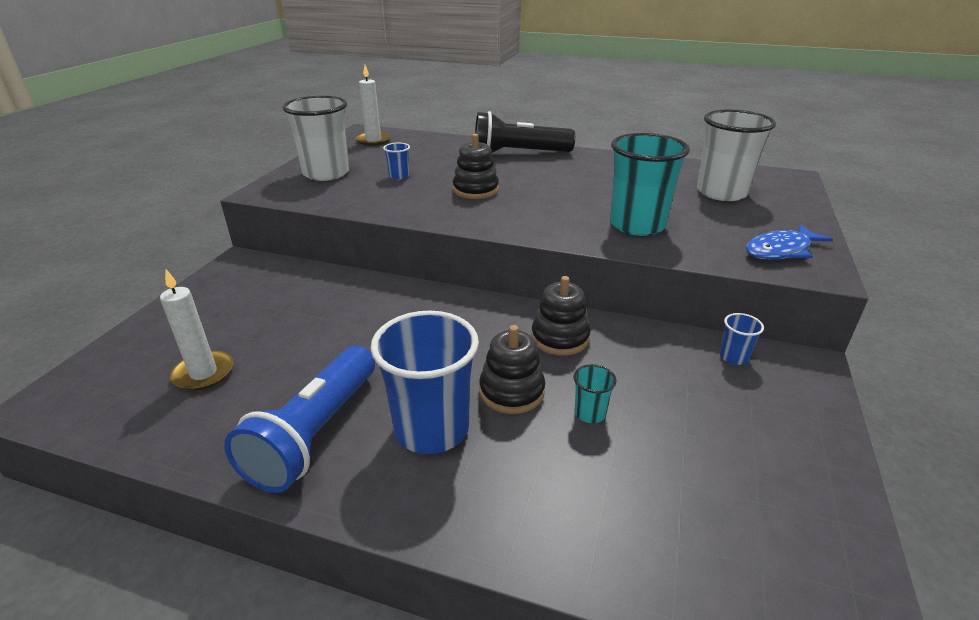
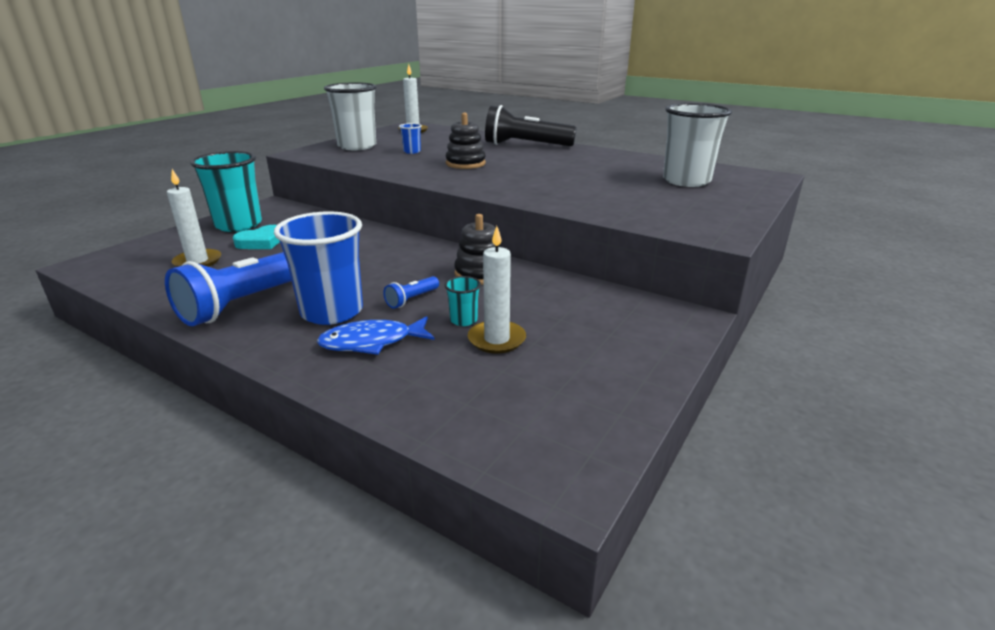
camera: 15 degrees right, 5 degrees down
black stacking toy [479,325,545,414] -> blue flashlight [383,276,439,309]
turquoise cup [610,133,690,236] -> turquoise cup moved to [190,151,262,232]
blue cup [720,313,764,365] -> none
blue fish [746,224,833,260] -> blue fish moved to [317,316,435,355]
none -> turquoise heart [233,225,280,249]
none -> white candle [468,226,526,354]

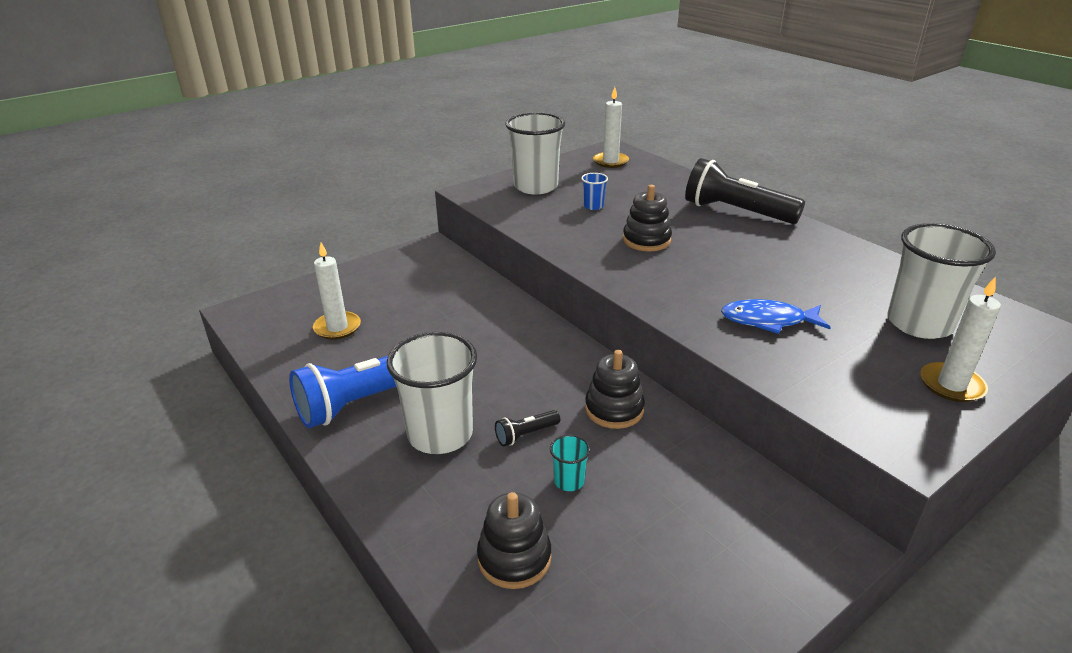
camera: 20 degrees right, 5 degrees up
turquoise cup [190,151,262,232] -> none
turquoise heart [233,225,280,249] -> none
blue cup [274,211,363,325] -> white cup [387,332,477,454]
blue fish [317,316,435,355] -> blue fish moved to [721,299,831,334]
blue flashlight [383,276,439,309] -> black flashlight [495,410,560,446]
white candle [468,226,526,354] -> white candle moved to [920,276,1001,402]
none -> black stacking toy [477,492,552,589]

